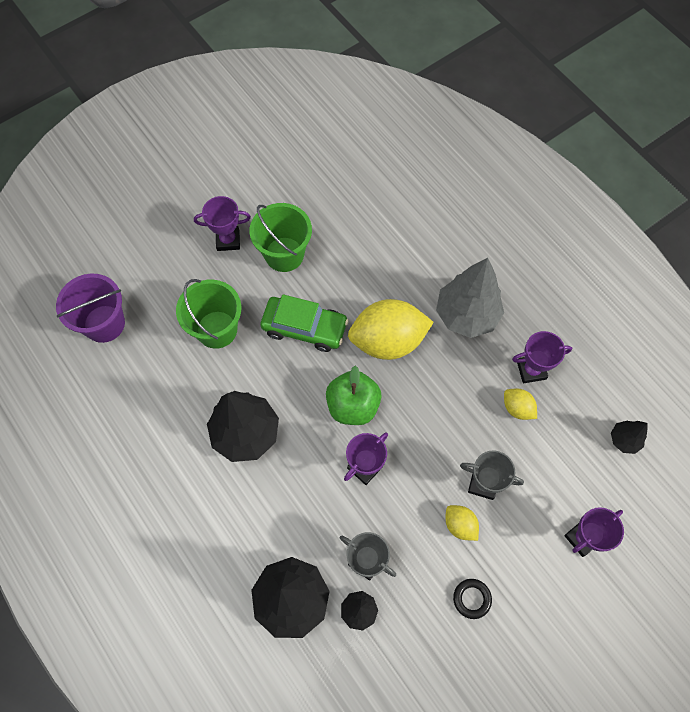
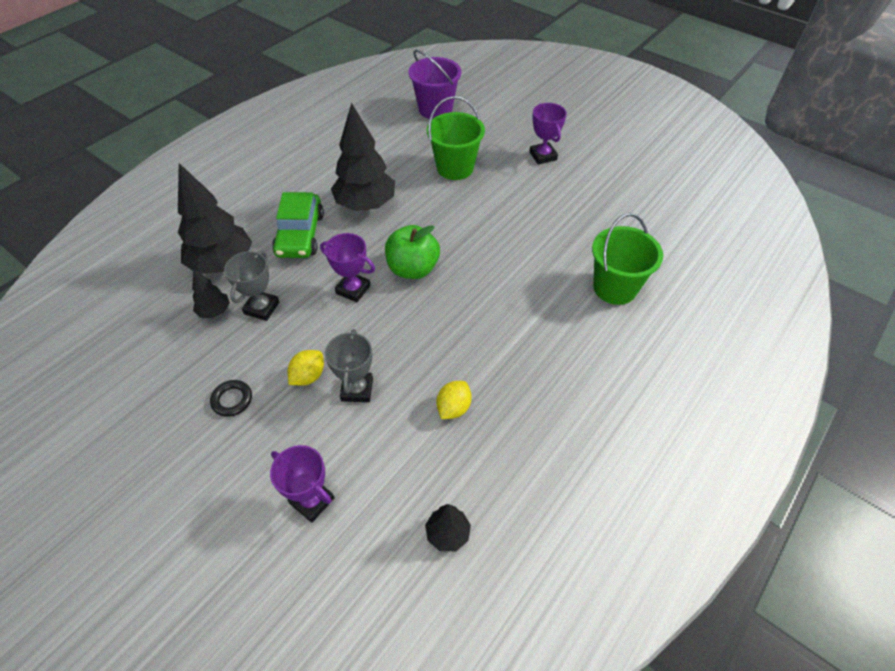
camera: 75 degrees right, 15 degrees down
green bucket [249,203,312,272] -> green bucket moved to [592,213,663,305]
green car [261,294,349,352] -> green car moved to [272,192,324,258]
yellow lemon [348,299,434,360] -> none
grey tree [436,258,504,338] -> none
purple trophy [512,331,572,383] -> none

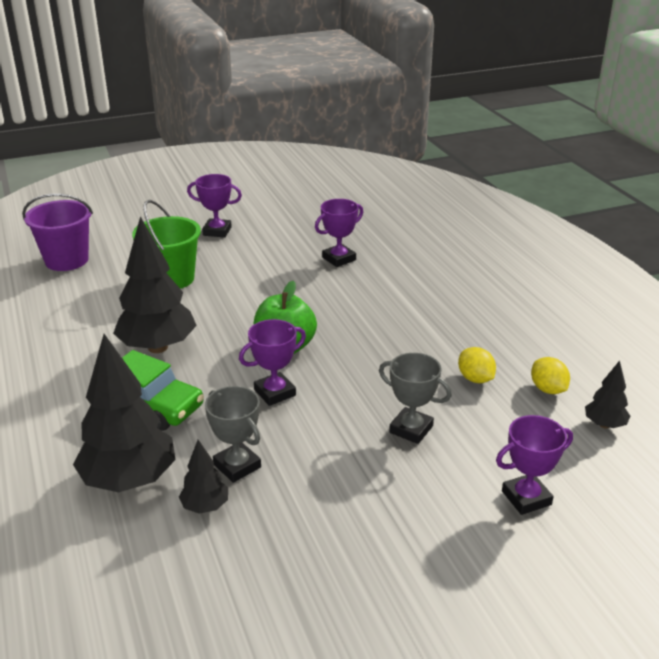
camera: 60 degrees left, 20 degrees down
black ring [210,380,252,417] -> none
yellow lemon [288,350,324,386] -> yellow lemon moved to [531,357,570,394]
green bucket [592,213,663,305] -> none
none -> purple trophy [315,199,363,267]

